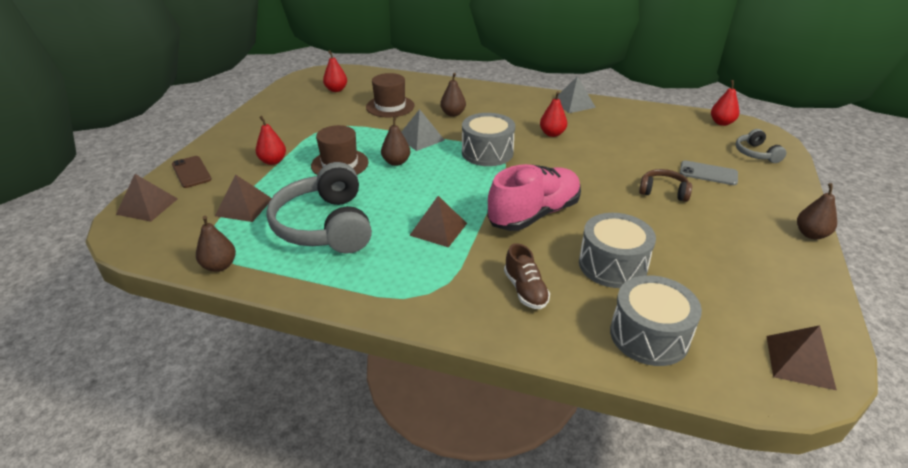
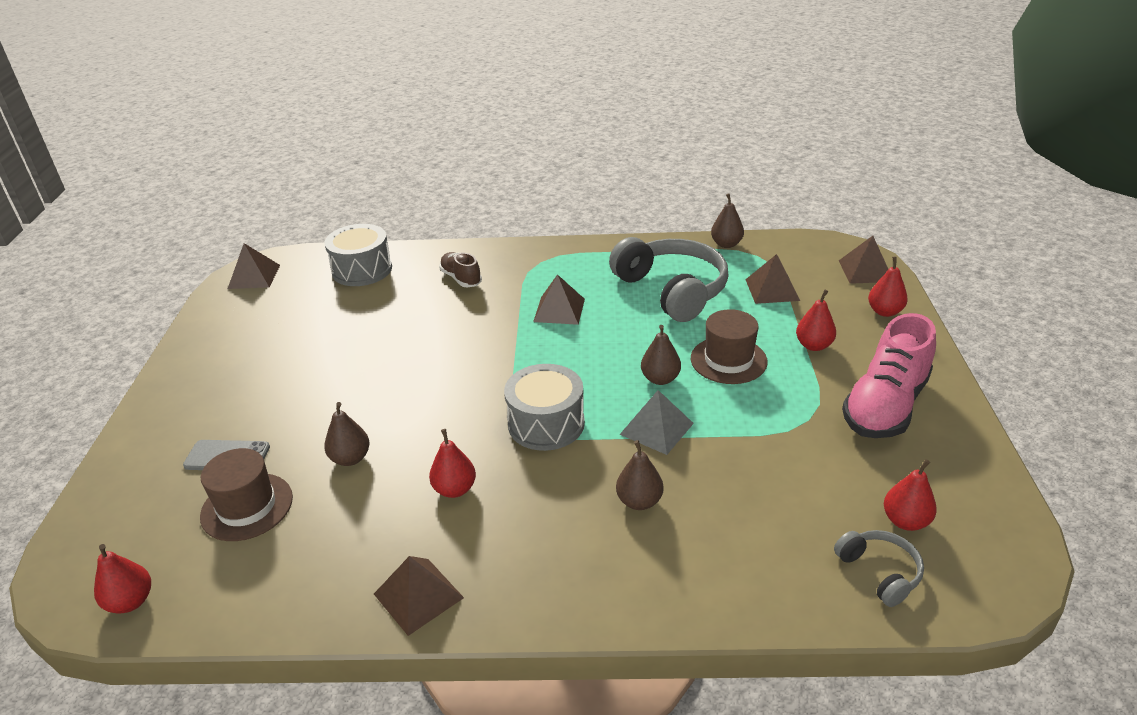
camera: 165 degrees right, 0 degrees up
brown phone [172,156,212,188] -> red pear [868,256,908,317]
brown hat [366,73,414,117] -> brown hat moved to [200,448,293,541]
pink shoe [487,164,581,231] -> pink shoe moved to [842,313,936,438]
grey pyramid [554,76,596,113] -> brown pyramid [374,556,464,636]
grey drum [579,213,656,288] -> none
brown headphones [639,169,692,202] -> none
grey headphones [735,129,787,163] -> grey headphones moved to [834,530,924,607]
brown pear [797,183,837,239] -> brown pear moved to [324,402,370,466]

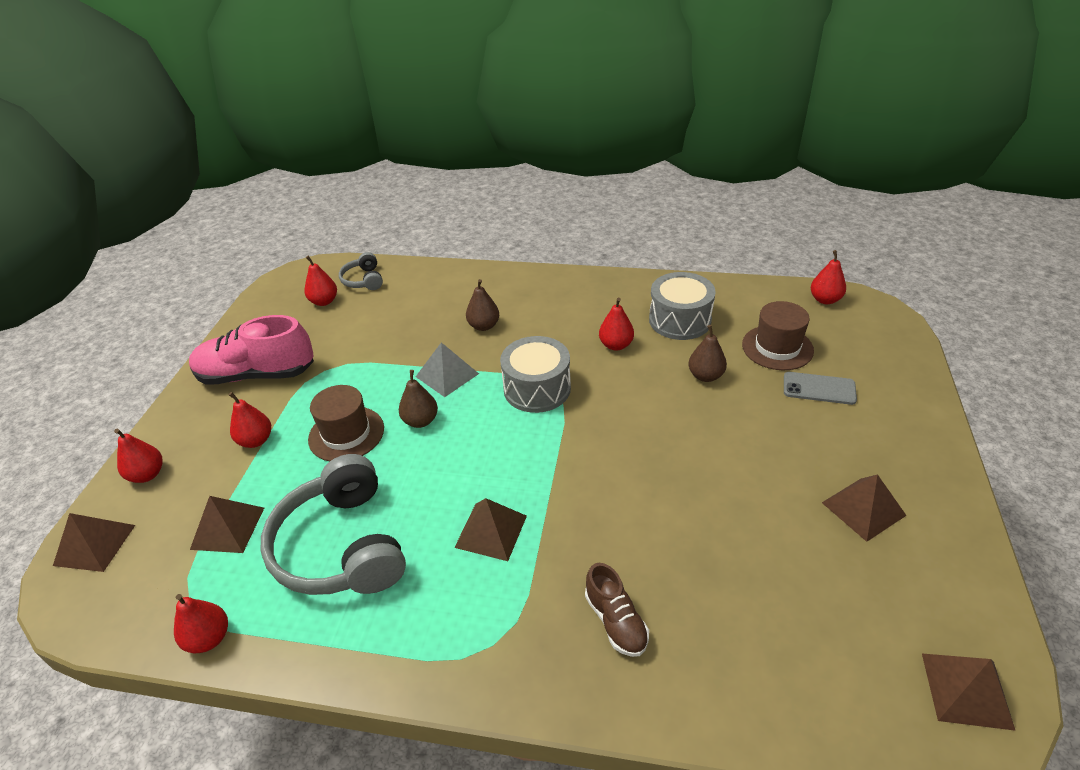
camera: 170 degrees left, 5 degrees up
grey drum [324,224,392,286] -> grey drum moved to [649,272,716,340]
brown pyramid [374,556,464,636] -> brown pyramid moved to [822,474,907,542]
brown pear [711,194,744,248] -> red pear [174,594,228,653]
pink shoe [842,313,936,438] -> pink shoe turned 135 degrees counterclockwise [189,315,314,385]

